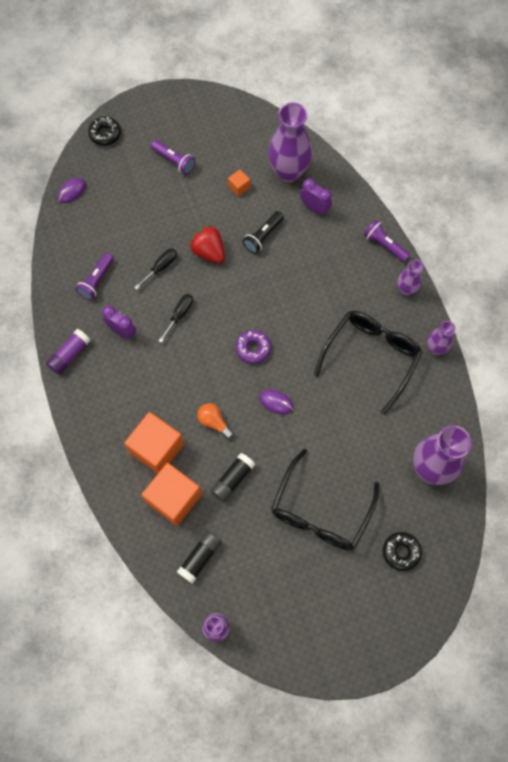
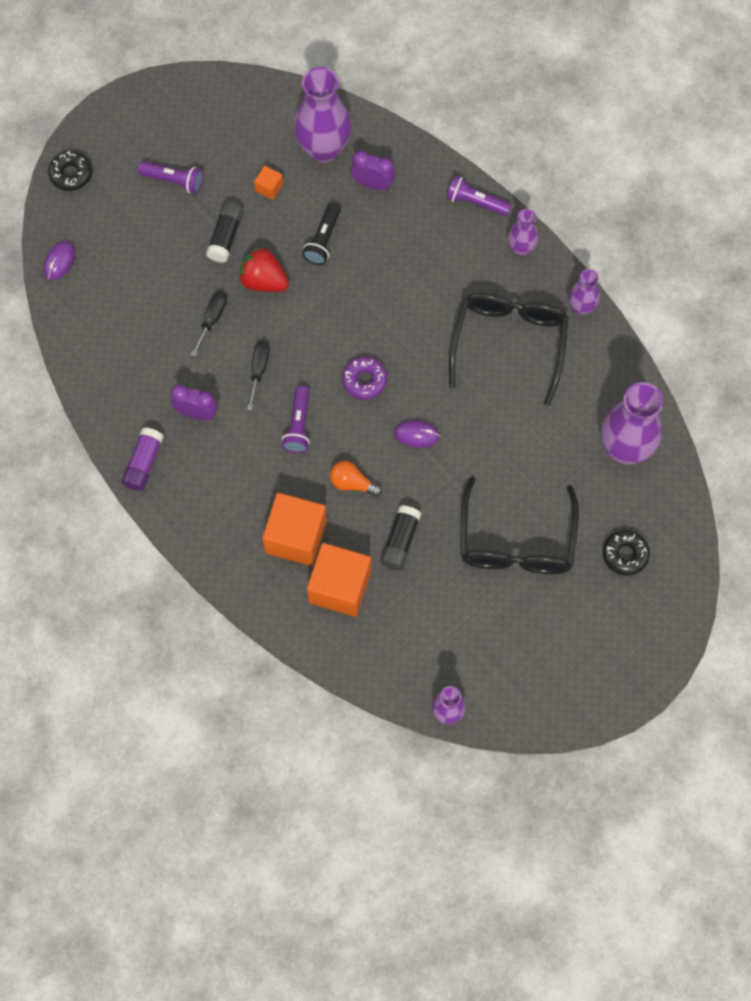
camera: 20 degrees left, 0 degrees up
purple flashlight [76,253,114,300] -> purple flashlight moved to [282,386,310,453]
black glue stick [177,531,222,584] -> black glue stick moved to [206,202,244,263]

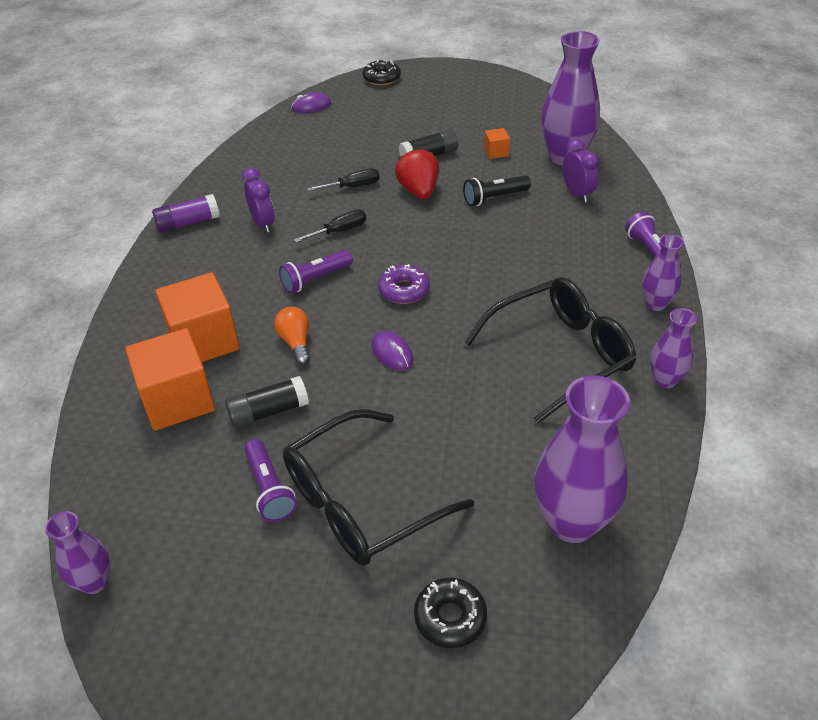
camera: 50 degrees right, 25 degrees down
purple flashlight [138,161,203,194] -> purple flashlight moved to [244,439,297,522]

